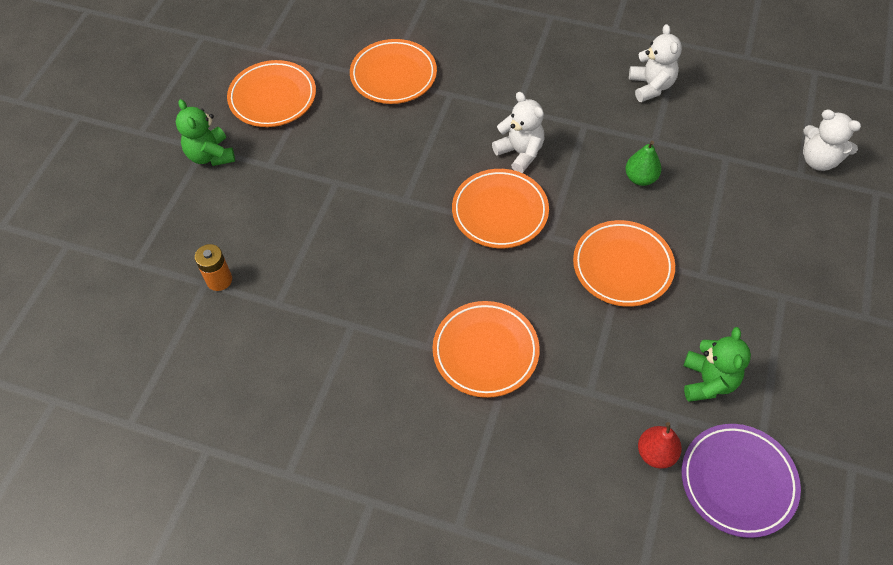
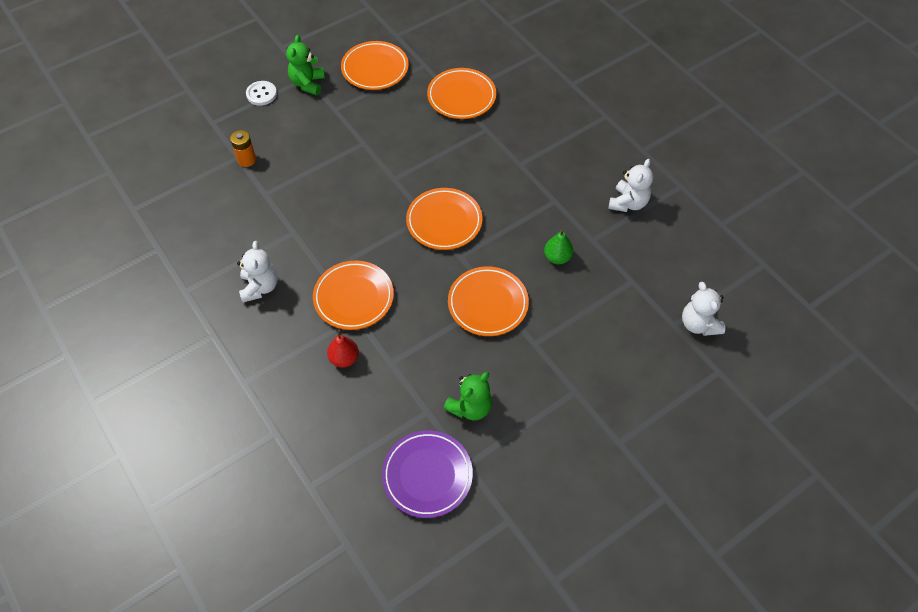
camera: 35 degrees right, 0 degrees up
white teddy bear [492,92,544,173] -> white teddy bear moved to [237,241,278,303]
red pear [638,422,682,469] -> red pear moved to [327,330,359,368]
none -> white button [246,81,277,106]

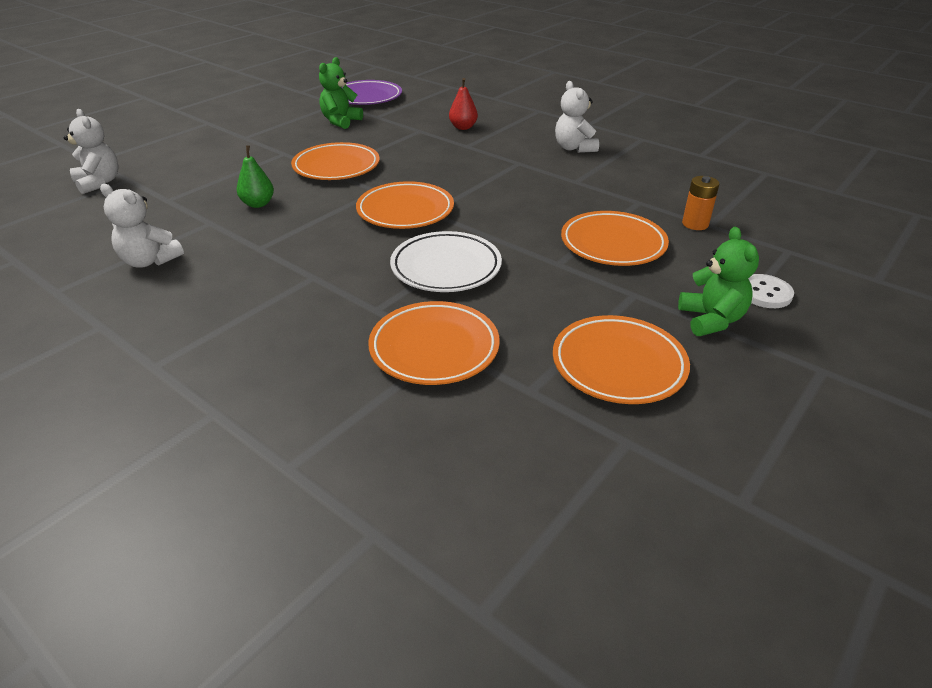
camera: 165 degrees right, 20 degrees down
orange plate [313,261,394,330] -> orange plate moved to [561,211,669,266]
white teddy bear [609,159,653,212] -> white teddy bear turned 75 degrees counterclockwise [100,184,184,267]
none -> white plate [390,231,502,292]

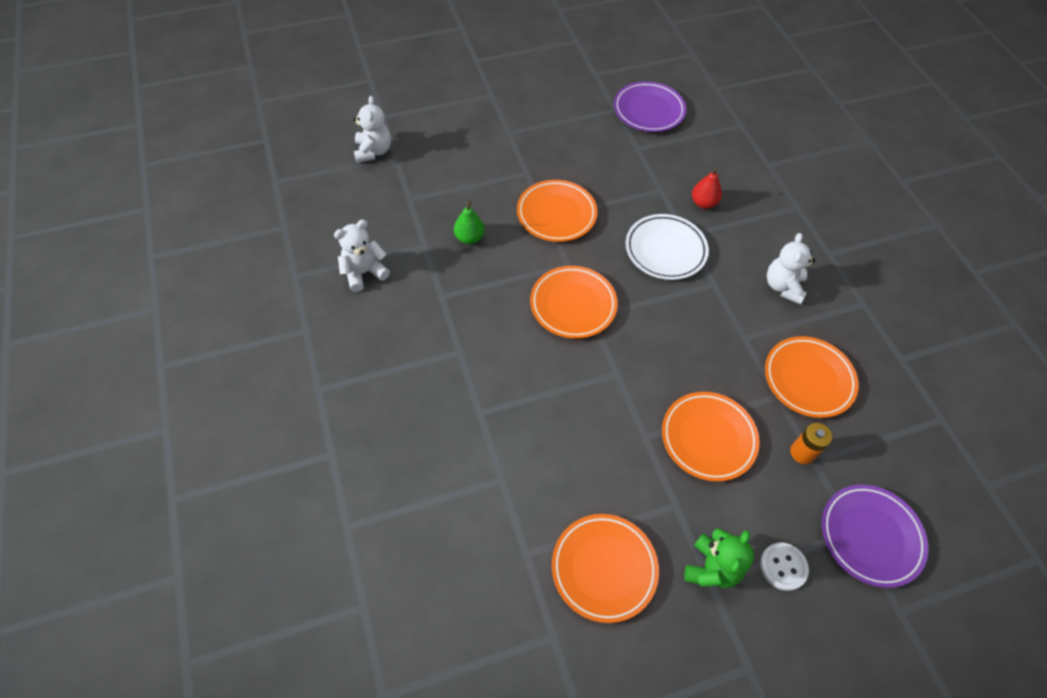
camera: 30 degrees right, 20 degrees up
white teddy bear [100,184,184,267] -> white teddy bear turned 90 degrees clockwise [334,220,390,292]
green teddy bear [319,57,363,129] -> none
orange plate [368,301,500,385] -> orange plate moved to [765,336,859,418]
white plate [390,231,502,292] -> white plate moved to [626,214,709,280]
none -> purple plate [822,485,928,588]

